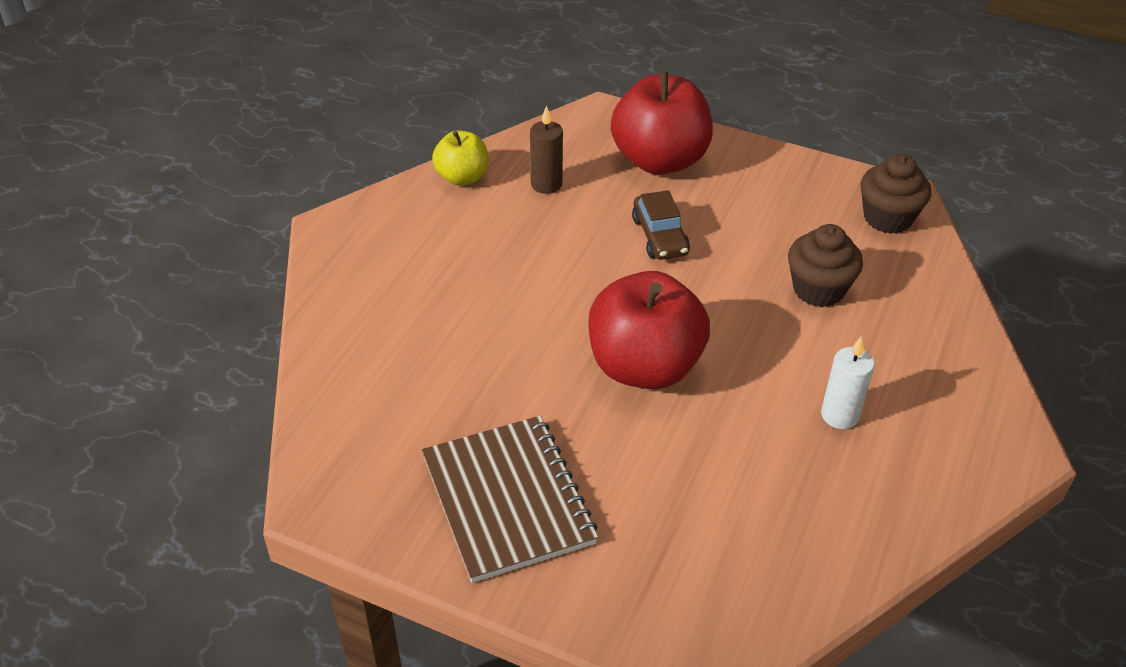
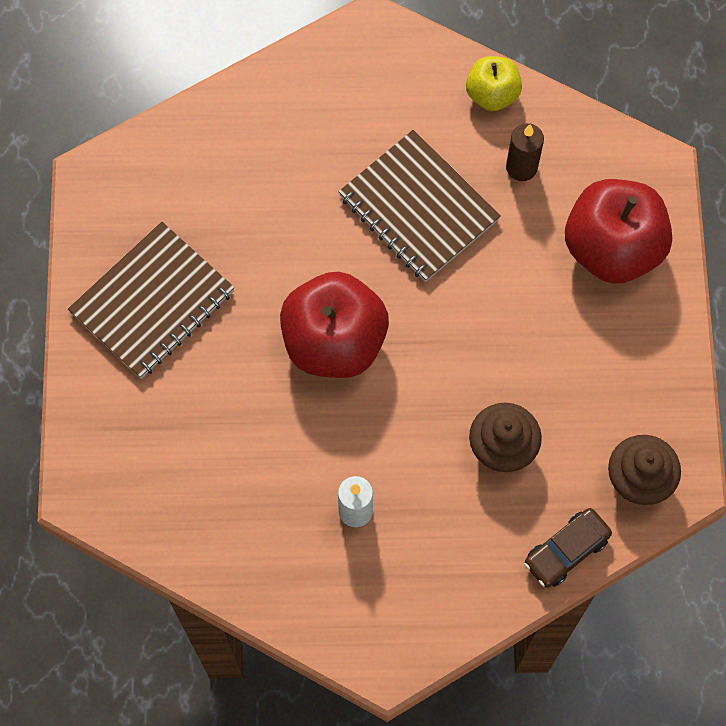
camera: 65 degrees right, 25 degrees up
brown car [632,190,690,260] -> brown car moved to [524,508,612,588]
none -> brown notebook [338,130,501,282]

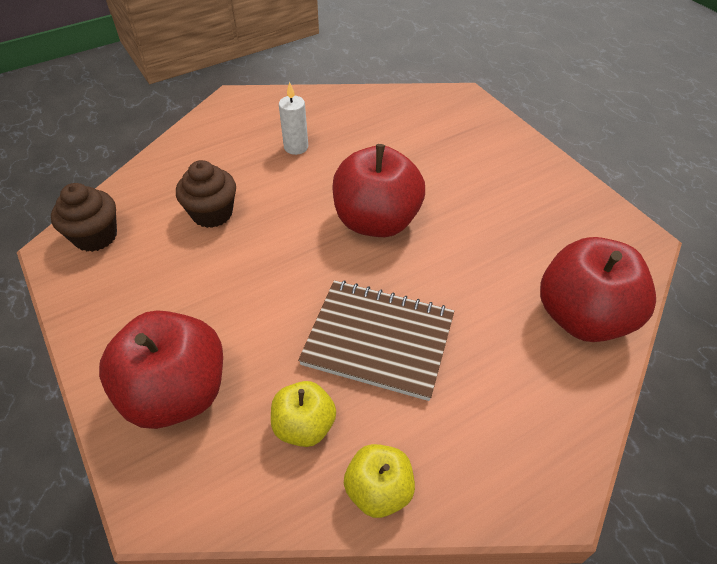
camera: 150 degrees right, 20 degrees down
brown notebook [68,222,234,379] -> none
brown candle [506,123,544,181] -> yellow apple [271,381,336,447]
brown car [524,508,612,588] -> none
none -> red apple [540,237,656,342]

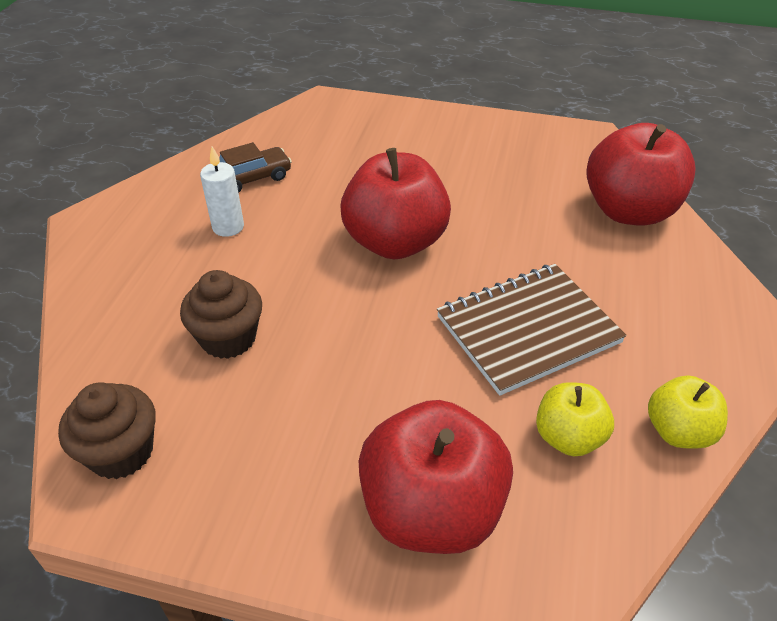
camera: 45 degrees left, 5 degrees down
none -> brown car [219,142,292,193]

